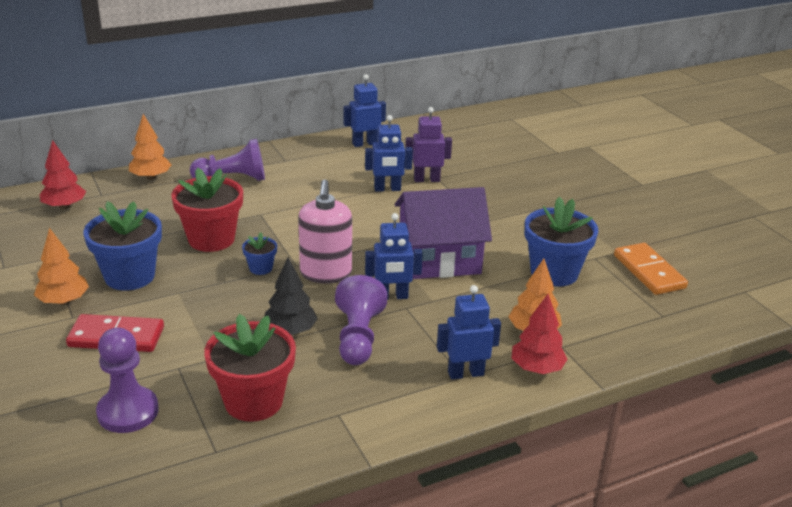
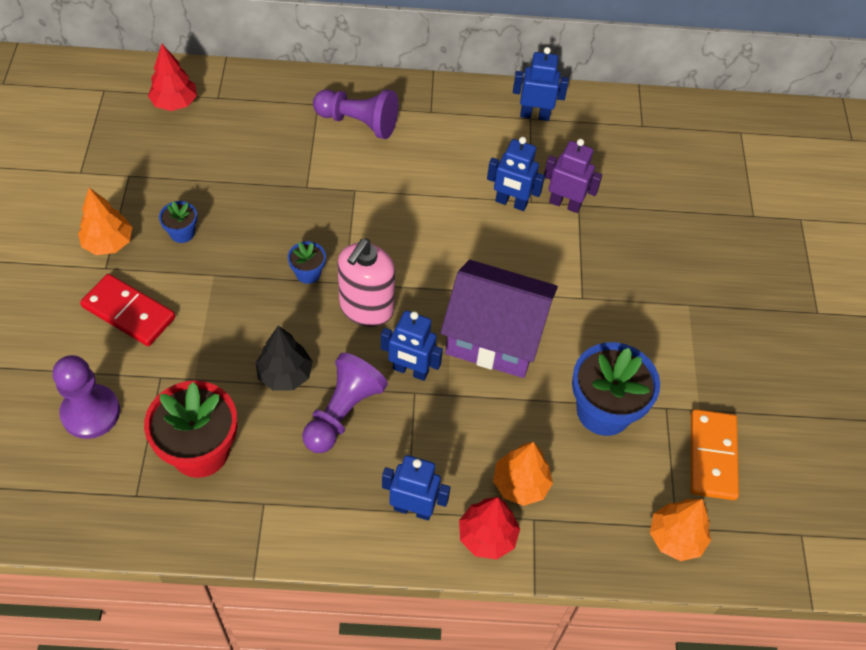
camera: 25 degrees right, 25 degrees up
blue flower pot [83,201,162,291] -> blue flower pot [159,201,197,243], size x0.48
orange tree [129,114,172,180] -> orange tree moved to [650,499,711,561]
red flower pot [171,168,243,252] -> none

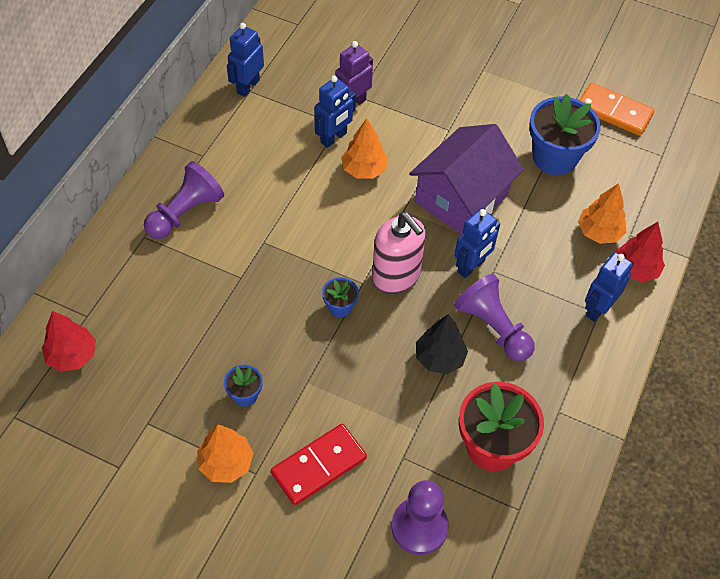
camera: 65 degrees left, 0 degrees up
orange tree [650,499,711,561] -> orange tree moved to [341,118,388,179]

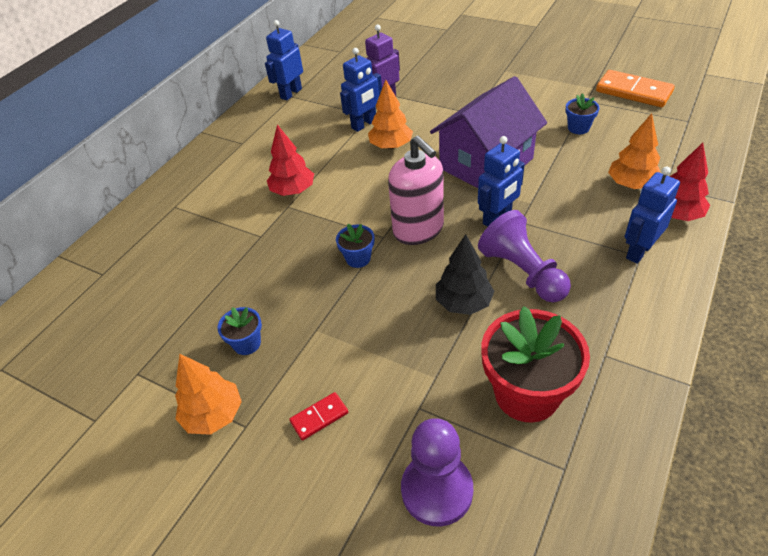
camera: 10 degrees right, 10 degrees down
red tree [42,311,96,372] -> red tree moved to [267,124,314,196]
purple pawn [144,161,224,239] -> none
red domino [271,424,367,505] -> red domino [289,392,348,440], size x0.52
blue flower pot [529,94,601,175] -> blue flower pot [566,93,600,134], size x0.48

